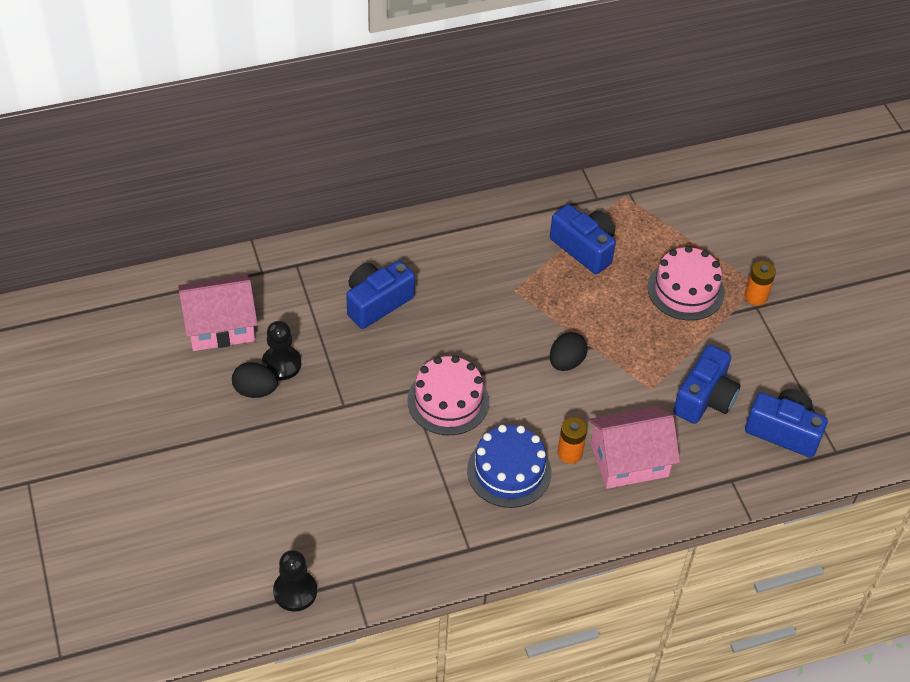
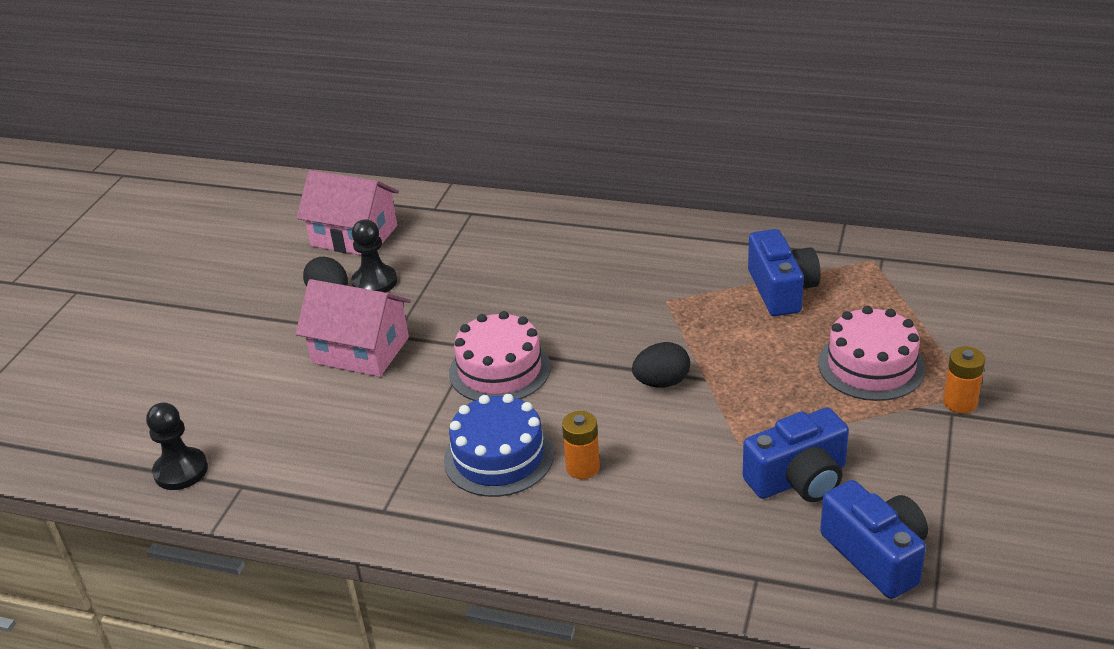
camera: 40 degrees right, 15 degrees down
blue camera [346,260,415,329] -> none
pink house [589,406,680,489] -> pink house moved to [295,279,411,377]

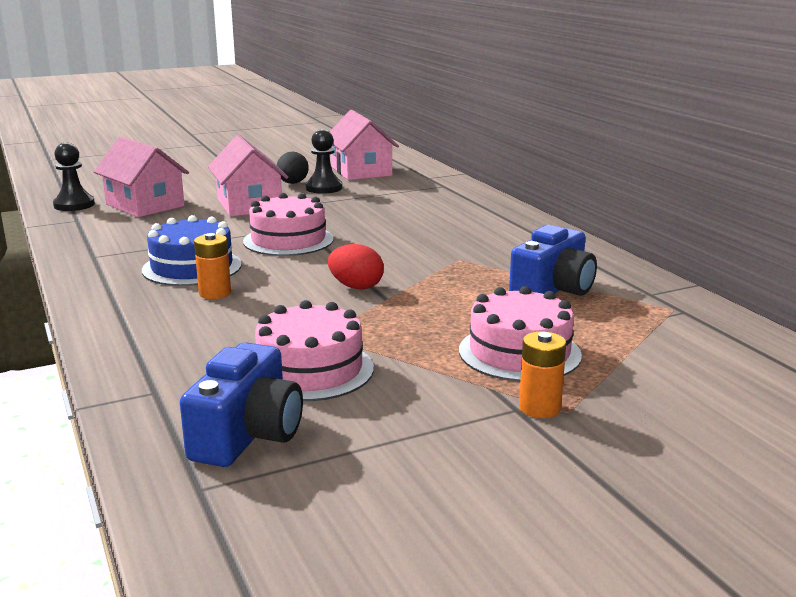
camera: 45 degrees right, 15 degrees down
black egg [632,342,690,388] -> red egg [328,244,384,290]
blue camera [743,408,849,502] -> pink cake [255,300,374,401]
none -> pink house [94,137,189,217]

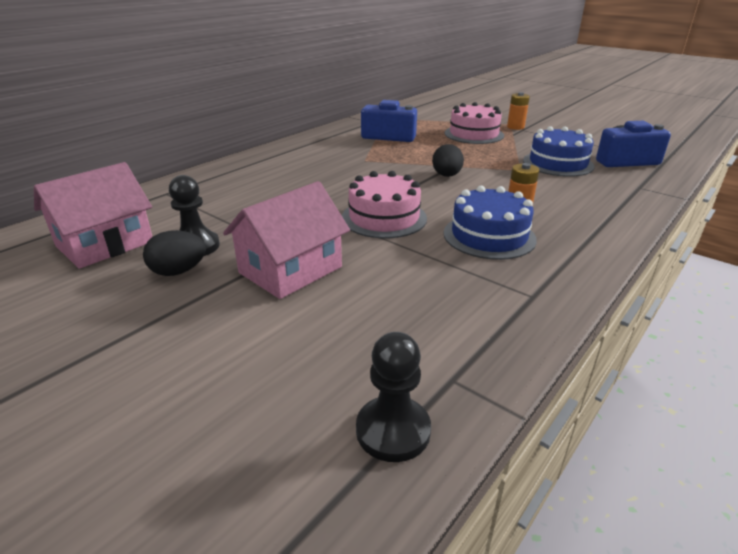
camera: 115 degrees left, 10 degrees up
pink house [94,137,189,217] -> none
pink cake [255,300,374,401] -> blue cake [523,126,595,177]
red egg [328,244,384,290] -> black egg [432,144,464,177]

